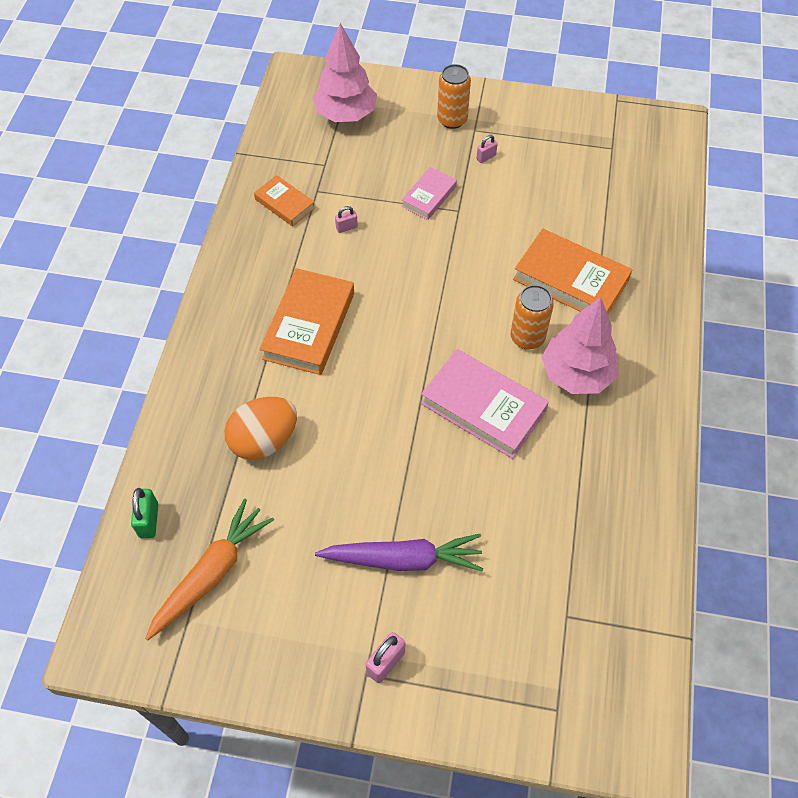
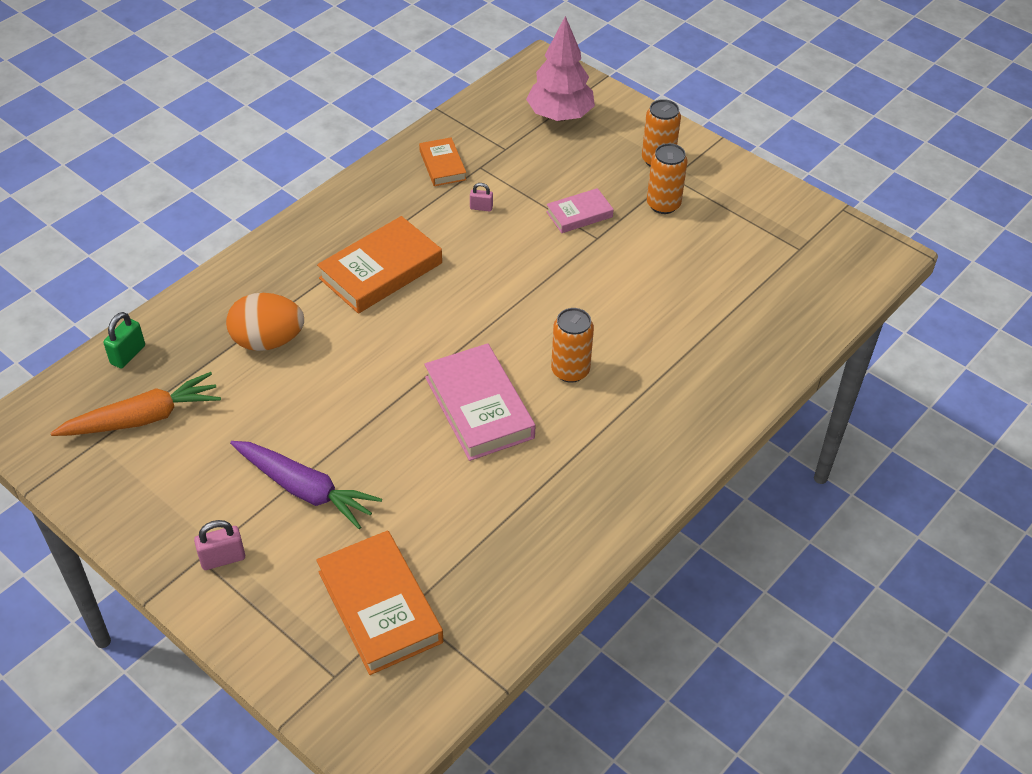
camera: 30 degrees right, 10 degrees down
pink padlock [476,135,497,163] -> orange can [647,143,688,214]
orange book [513,229,632,314] -> orange book moved to [316,530,443,675]
pink tree [542,297,618,394] -> none

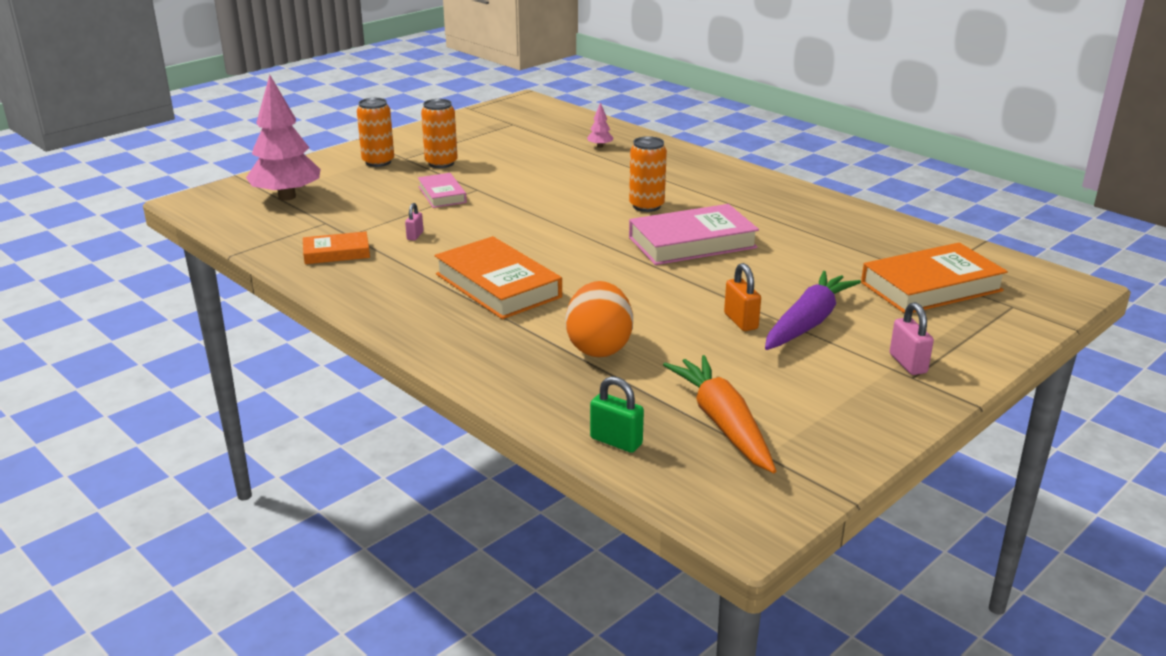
camera: 85 degrees left, 20 degrees down
none -> pink tree [587,102,613,148]
none -> orange padlock [724,263,761,331]

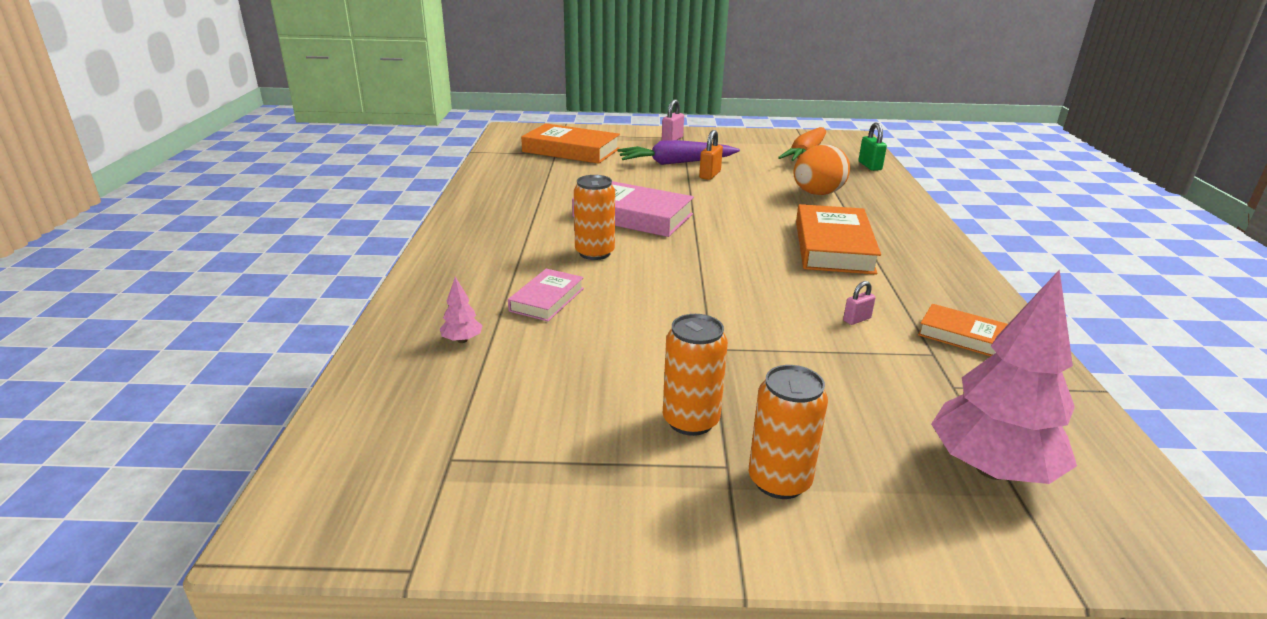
camera: 135 degrees left, 0 degrees up
pink book [418,173,467,208] -> pink book moved to [508,268,584,321]

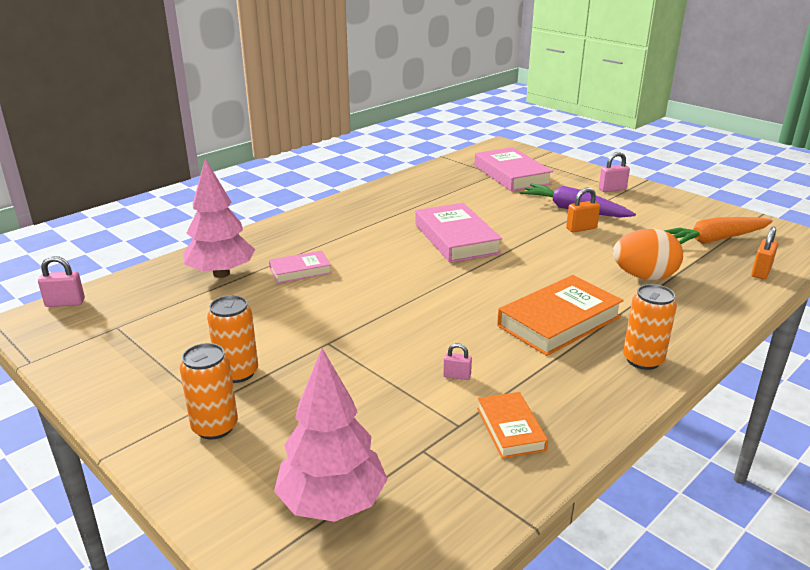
camera: 45 degrees right, 0 degrees up
pink tree [440,277,483,343] -> pink tree [183,159,255,278], size x2.46
orange book [521,123,620,164] -> pink book [474,147,553,192]
orange can [574,175,615,260] -> orange can moved to [623,284,677,370]
green padlock [858,123,887,171] -> orange padlock [751,227,778,279]
none -> pink padlock [38,256,85,307]

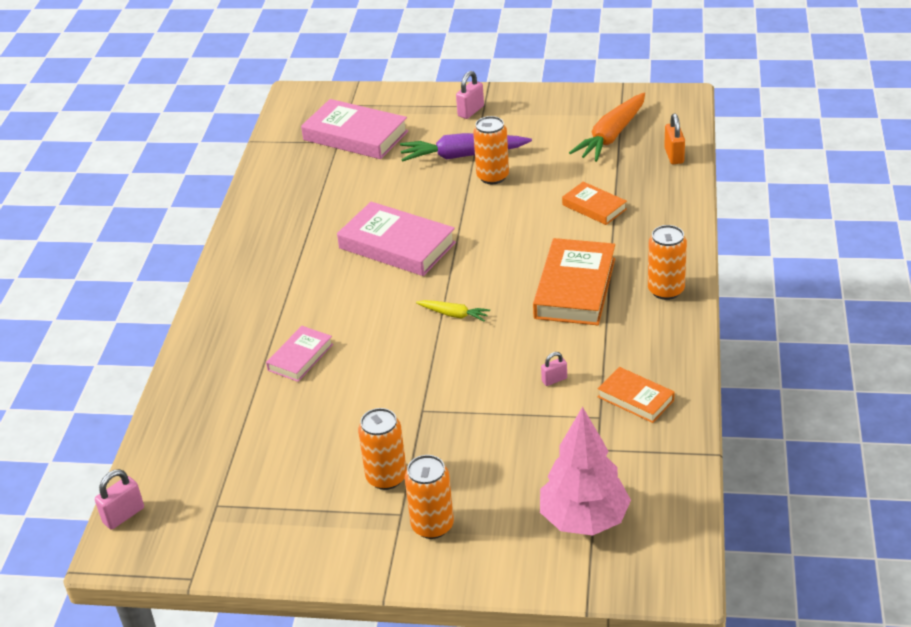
camera: 35 degrees left, 10 degrees up
pink tree [183,159,255,278] -> none
orange padlock [566,187,600,233] -> orange can [473,116,509,184]
orange egg [613,229,683,280] -> orange book [562,182,627,225]
none -> yellow carrot [416,300,490,322]

